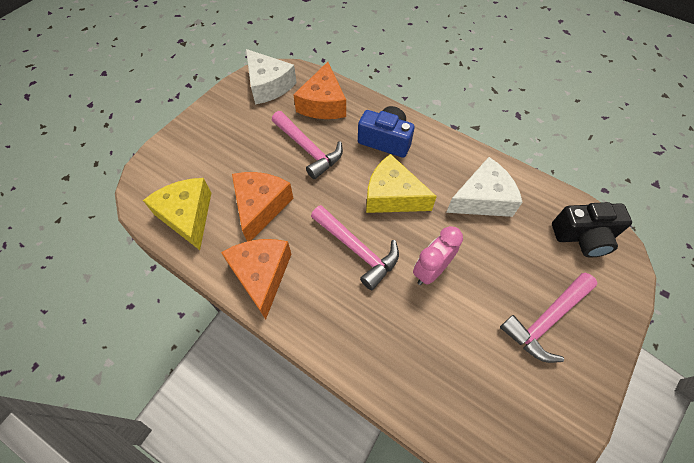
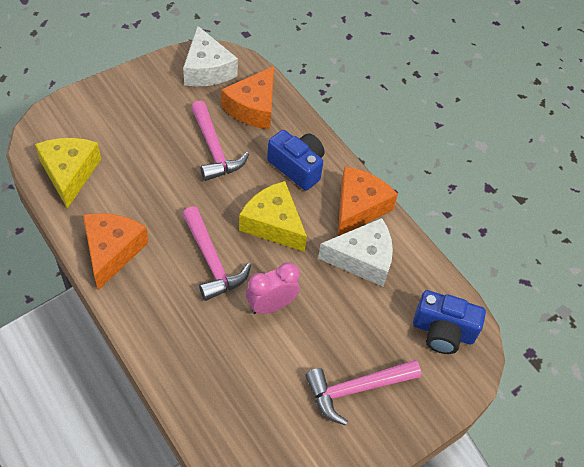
camera: 15 degrees right, 5 degrees down
orange cheese [232,172,293,241] -> orange cheese moved to [338,166,398,236]
black camera [552,202,632,257] -> blue camera [413,290,486,354]

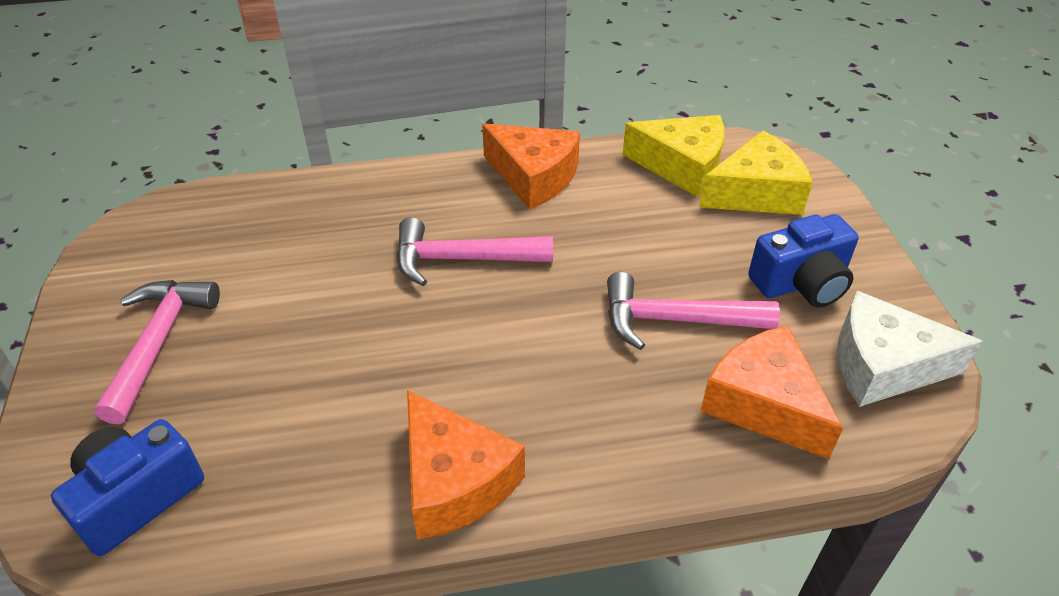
camera: 120 degrees right, 10 degrees down
yellow cheese [239,181,307,252] -> yellow cheese moved to [699,131,813,215]
pink clock [246,262,300,314] -> none
blue camera [267,130,324,191] -> blue camera moved to [748,214,859,307]
white cheese [318,218,393,287] -> none

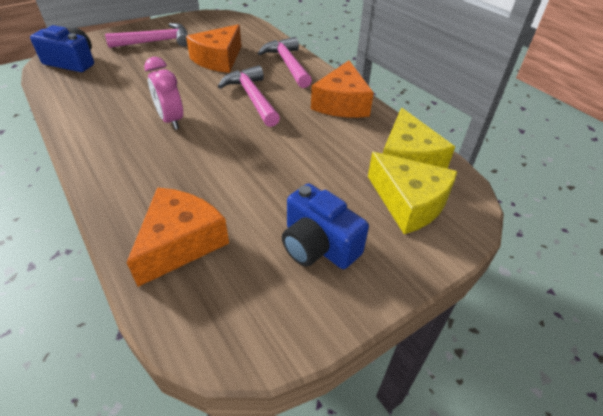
camera: 65 degrees right, 0 degrees up
orange cheese [407,390,525,540] -> orange cheese moved to [186,24,241,73]
pink hammer [607,272,780,350] -> pink hammer moved to [258,37,312,88]
white cheese [837,291,983,407] -> none
none -> pink clock [144,57,183,130]

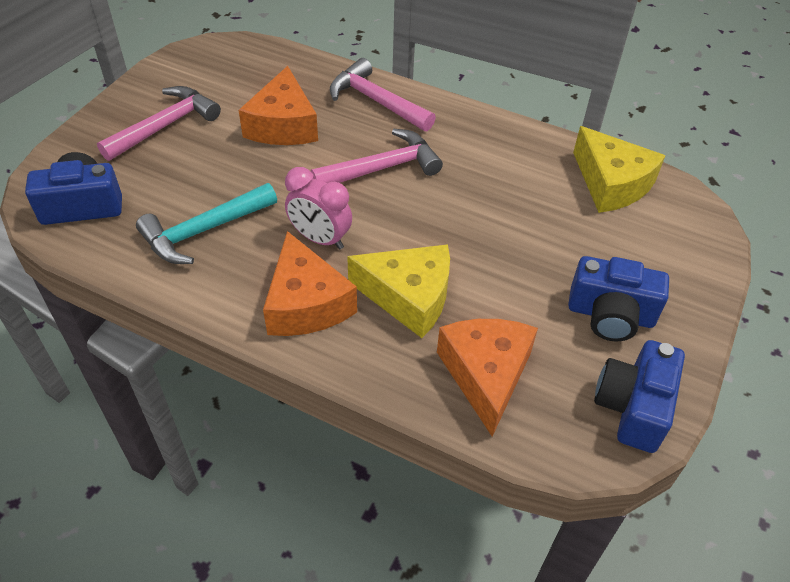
camera: 30 degrees left, 5 degrees up
pink hammer [218,65,280,127] -> pink hammer turned 120 degrees clockwise [311,129,443,183]
orange cheese [311,61,374,118] -> orange cheese moved to [263,231,357,336]
yellow cheese [368,152,458,234] -> yellow cheese moved to [347,244,450,338]
none -> turquoise hammer [136,183,277,264]
none -> blue camera [594,340,685,453]

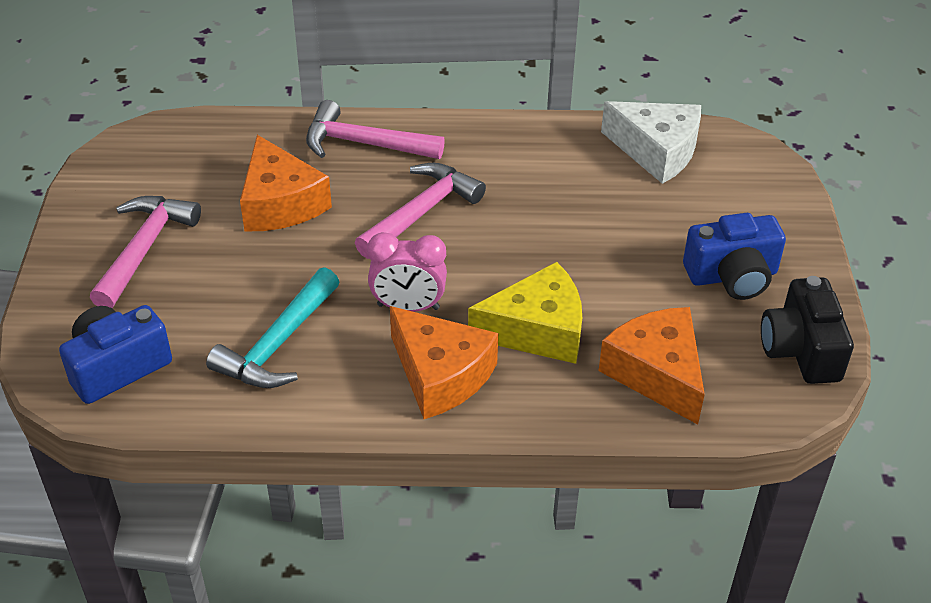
camera: 25 degrees left, 5 degrees down
yellow cheese [573,126,666,213] -> white cheese [601,101,701,184]
blue camera [594,340,685,453] -> black camera [761,276,854,384]

